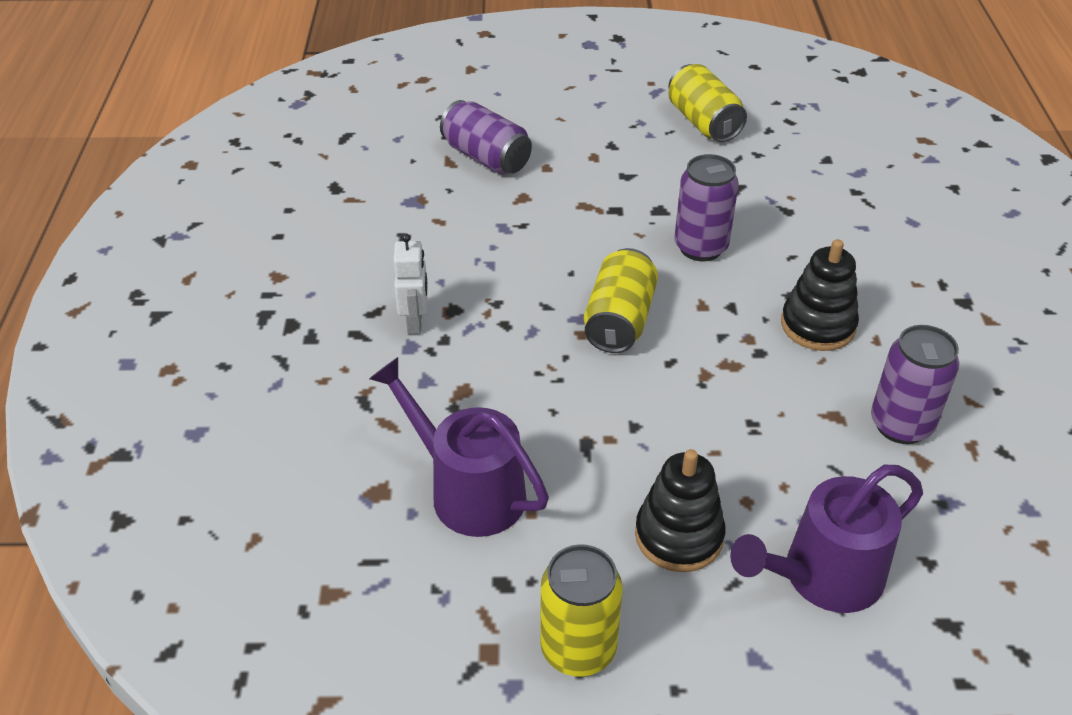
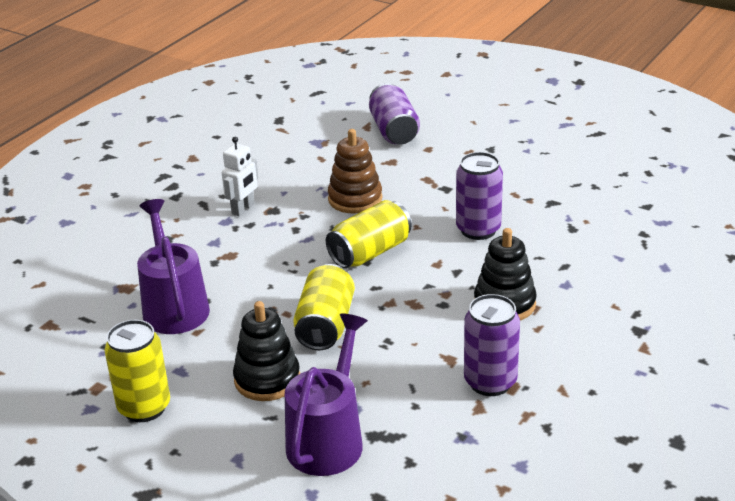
camera: 35 degrees right, 10 degrees down
yellow can [668,64,747,142] -> yellow can moved to [293,264,355,350]
purple watering can [730,465,923,613] -> purple watering can turned 105 degrees clockwise [285,313,368,476]
none -> brown stacking toy [328,129,382,214]

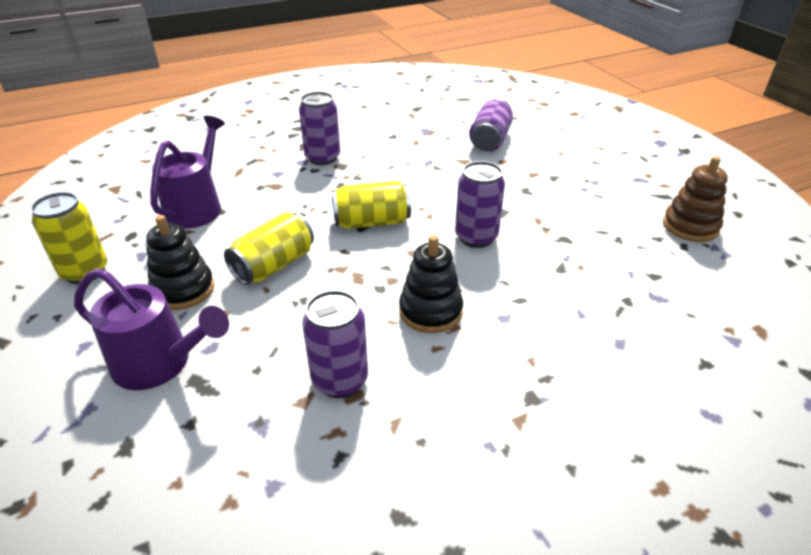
camera: 30 degrees right, 5 degrees up
white robot [222,137,258,216] -> purple can [299,92,340,165]
purple watering can [285,313,368,476] -> purple watering can turned 60 degrees clockwise [74,268,229,390]
brown stacking toy [328,129,382,214] -> brown stacking toy moved to [663,156,728,242]

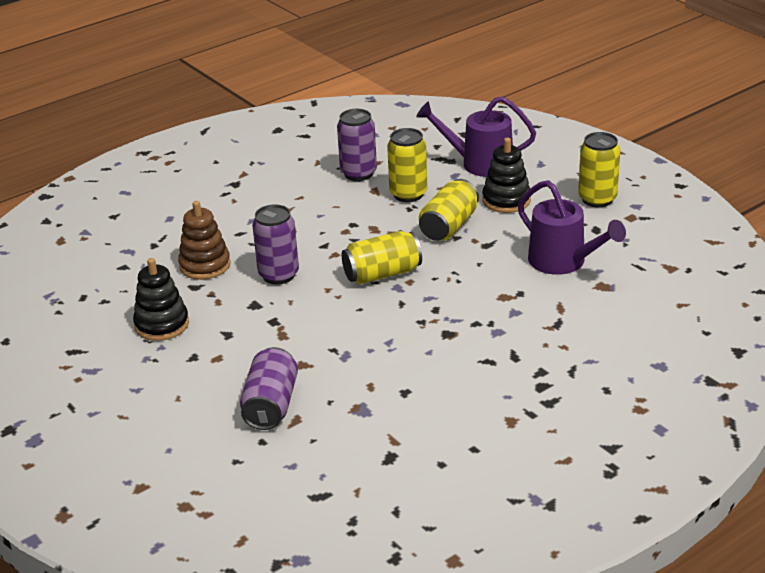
camera: 170 degrees right, 5 degrees down
purple watering can [150,116,225,229] -> purple watering can turned 45 degrees counterclockwise [518,180,626,275]
purple can [299,92,340,165] -> none
black stacking toy [399,235,463,333] -> black stacking toy moved to [133,258,189,341]
brown stacking toy [663,156,728,242] -> brown stacking toy moved to [178,201,230,280]
none -> yellow can [387,128,427,202]

